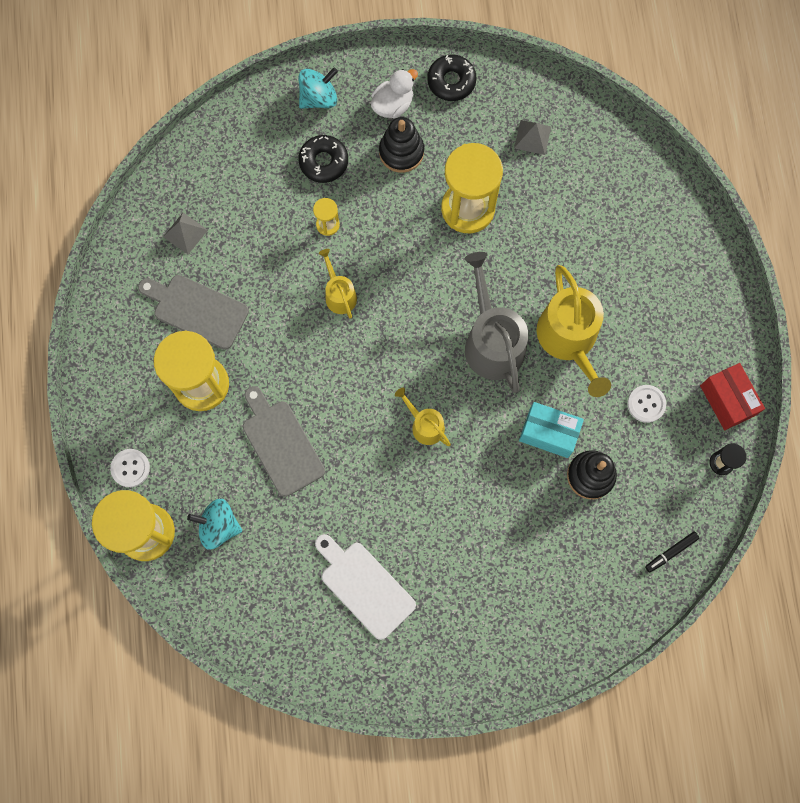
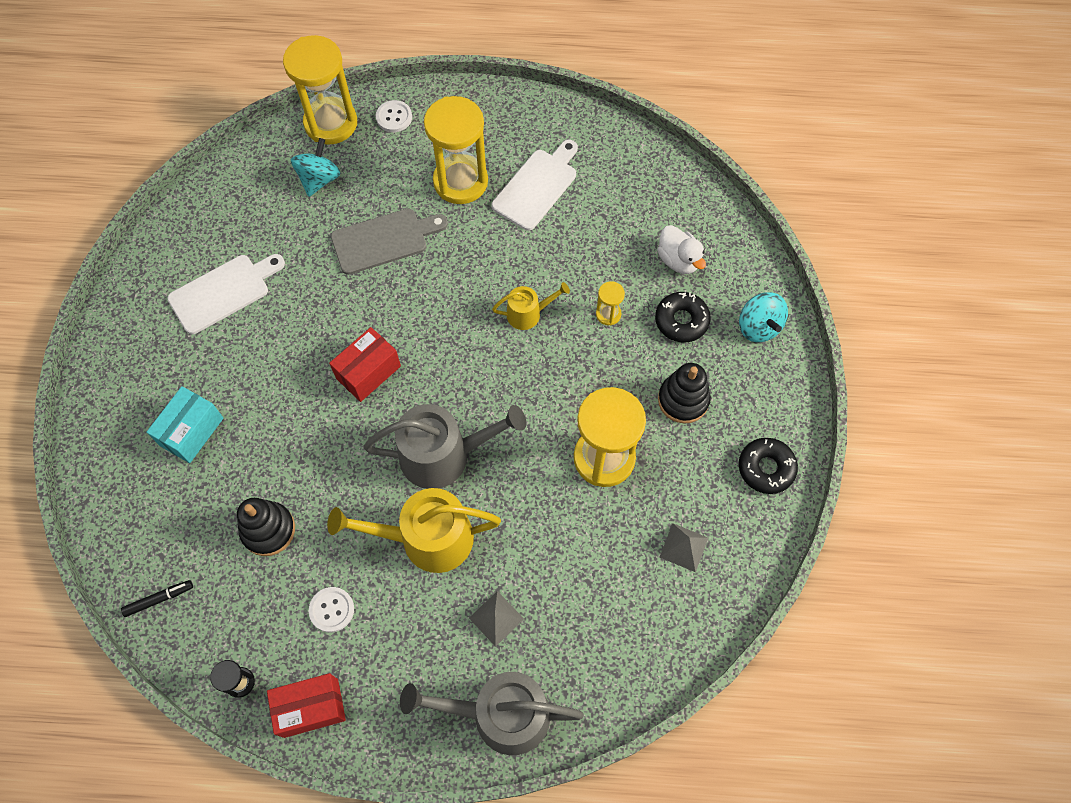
camera: 100 degrees right, 10 degrees down
grey cutting board [138,275,249,350] -> white cutting board [491,140,578,231]
grey pyramid [163,213,208,254] -> grey pyramid moved to [469,591,524,647]
white duck [371,69,418,118] -> white duck moved to [657,225,706,274]
yellow watering can [395,388,451,446] -> red box [329,327,401,402]
turquoise box [519,402,584,458] -> turquoise box moved to [146,386,223,463]
black marker [645,531,699,573] -> black marker turned 90 degrees clockwise [121,580,193,617]
none -> grey watering can [400,672,584,755]

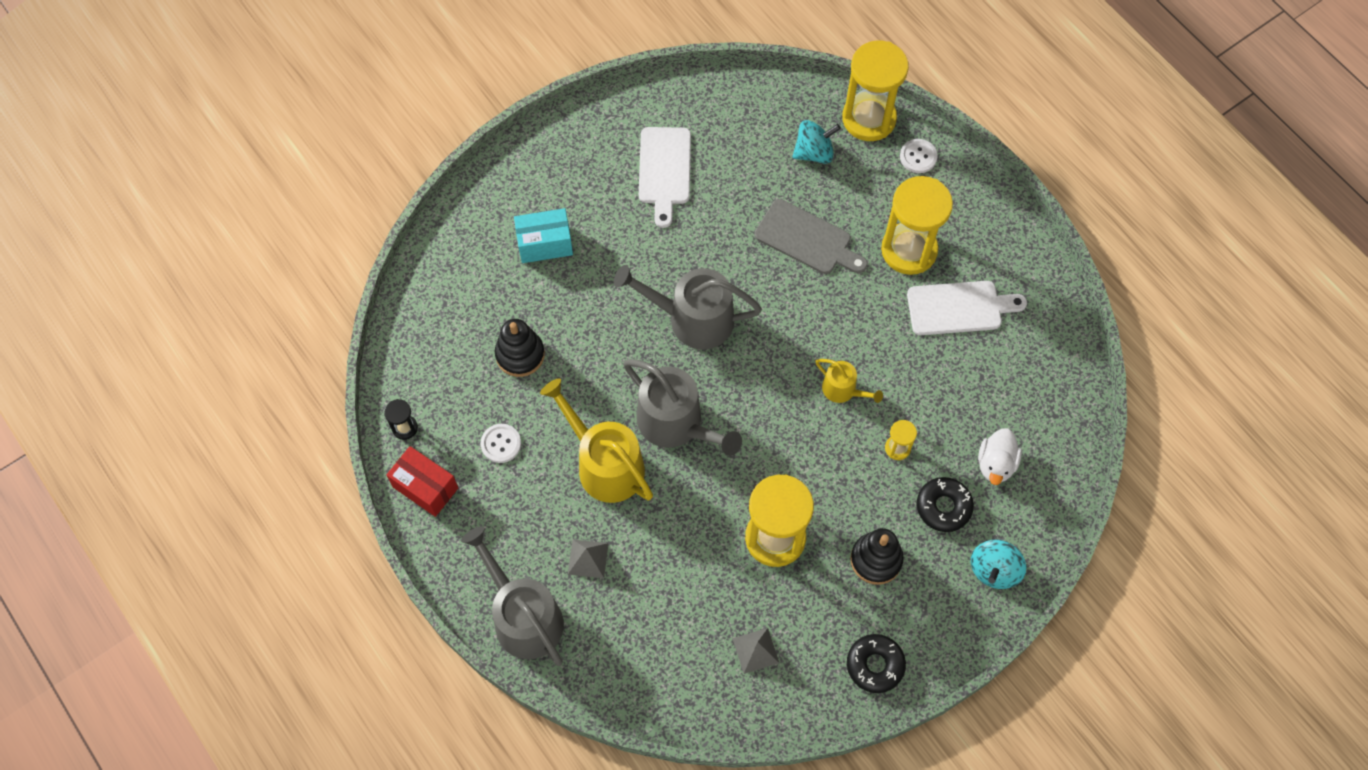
camera: 50 degrees right, 0 degrees up
black marker [121,580,193,617] -> none
white cutting board [167,254,285,334] -> white cutting board turned 75 degrees clockwise [639,127,691,228]
red box [329,327,401,402] -> grey watering can [614,265,762,350]

